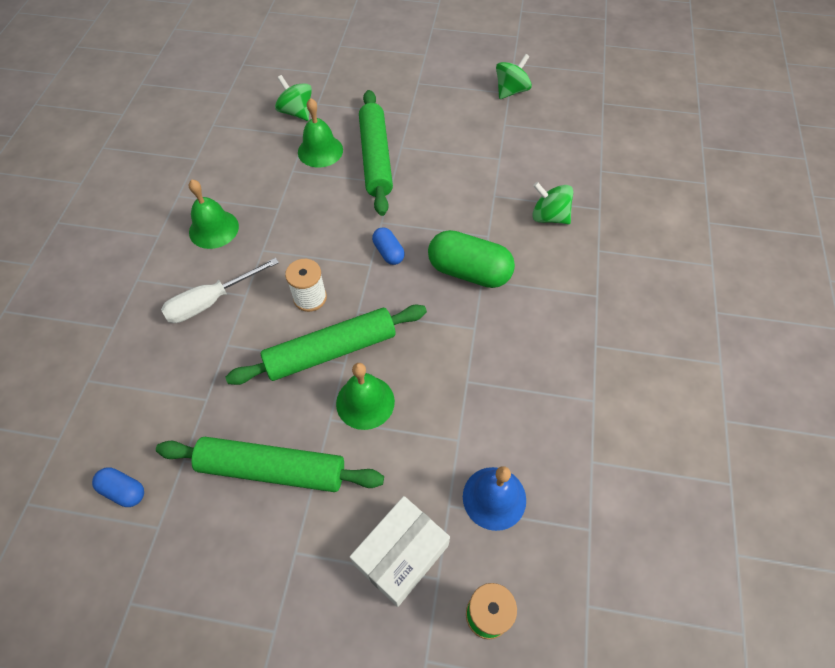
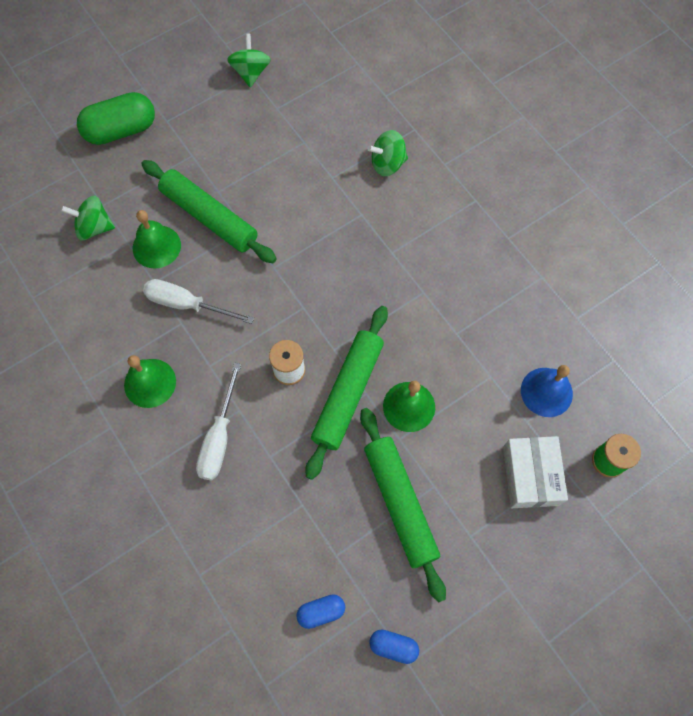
camera: 45 degrees left, 10 degrees up
green rolling pin [156,437,384,492] -> green rolling pin turned 75 degrees counterclockwise [360,408,446,603]
blue capsule [372,227,405,265] -> blue capsule moved to [369,629,419,664]
green capsule [428,230,515,288] -> green capsule moved to [77,92,155,145]
none -> white screwdriver [143,279,254,324]

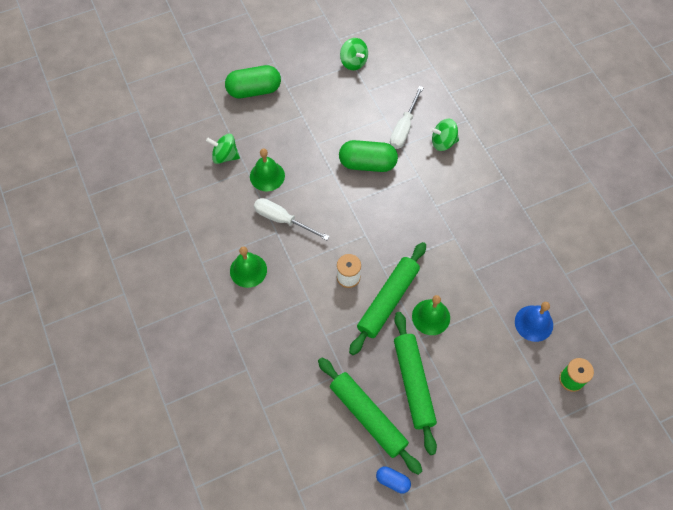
camera: 10 degrees right, 5 degrees down
green rolling pin [141,160,277,263] -> green rolling pin moved to [318,358,422,475]
white screwdriver [196,363,241,480] -> white screwdriver moved to [390,86,424,149]
green spinning top [227,34,271,88] -> green spinning top turned 135 degrees clockwise [340,38,368,70]
blue capsule [297,595,345,629] -> none
white box [503,436,568,508] -> none
none -> green capsule [339,140,398,172]

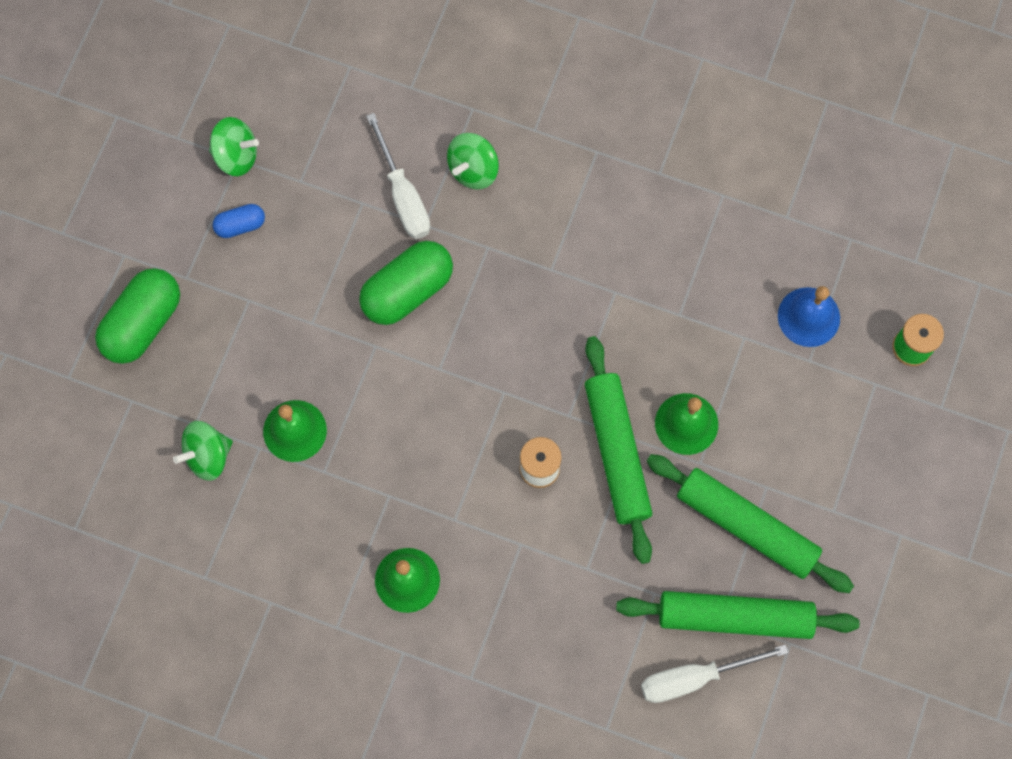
camera: 45 degrees left, 10 degrees up
white screwdriver [254,198,330,240] -> white screwdriver moved to [641,644,789,703]
blue capsule [376,466,411,493] -> blue capsule moved to [213,204,265,238]

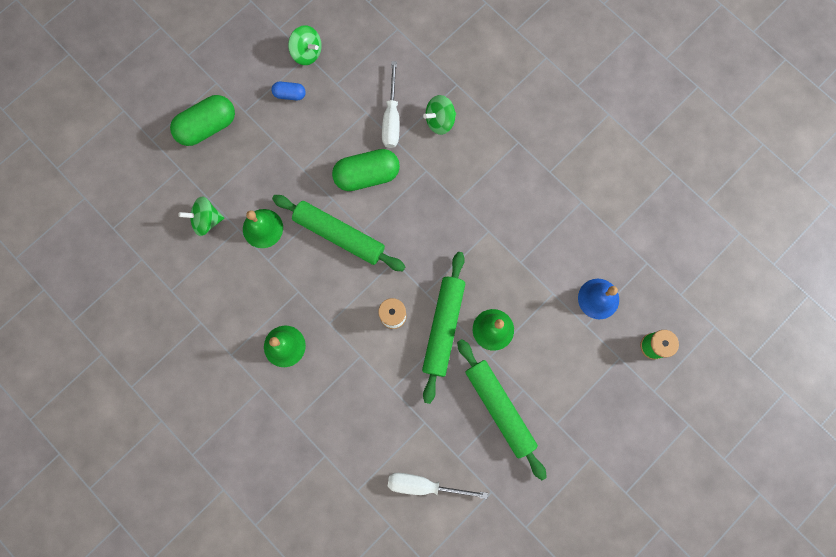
camera: 25 degrees right, 5 degrees up
green rolling pin [616,591,860,639] -> green rolling pin moved to [272,195,405,271]

